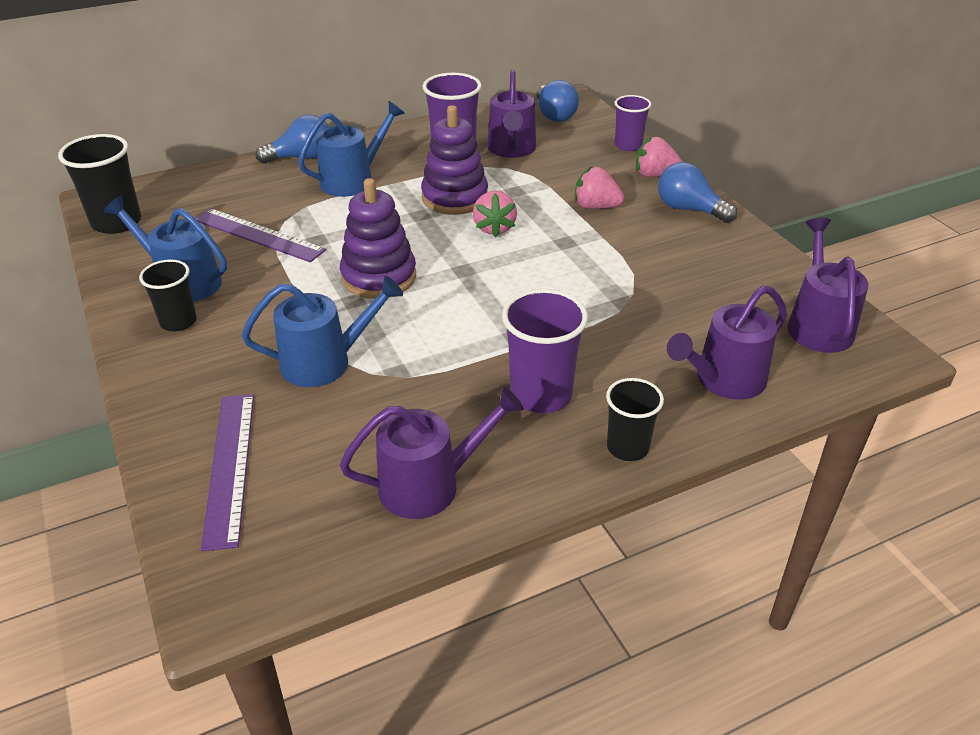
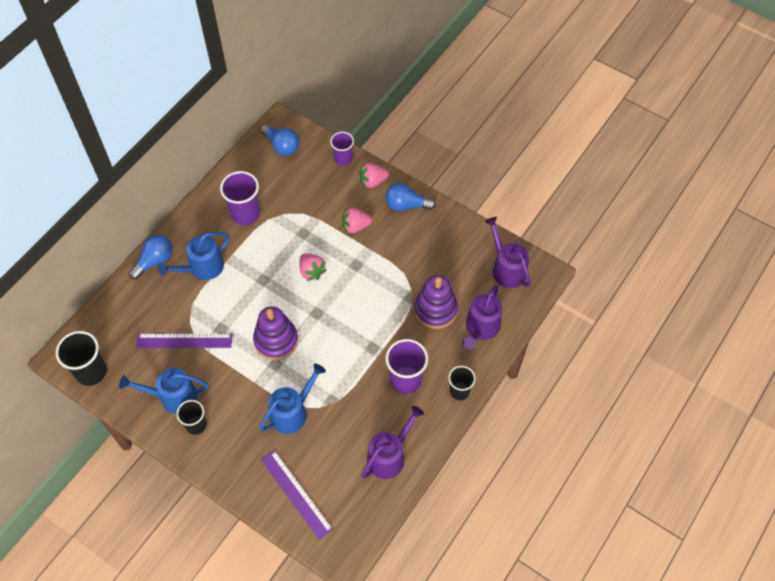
camera: 30 degrees left, 20 degrees up
blue watering can [298,101,405,197] -> blue watering can turned 150 degrees counterclockwise [158,232,230,280]
purple stacking toy [421,105,488,215] -> purple stacking toy moved to [414,275,458,329]
purple watering can [487,69,536,158] -> none

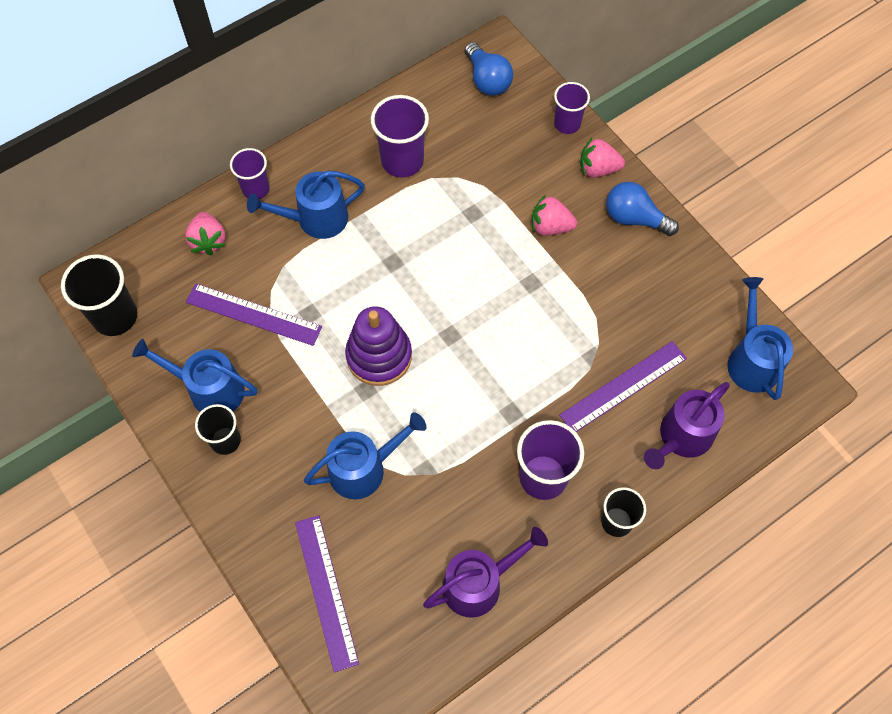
camera: 20 degrees right, 5 degrees up
blue light bulb [129,235,173,280] -> purple cup [230,148,270,199]
pink strawberry [299,253,327,281] -> pink strawberry moved to [185,212,226,256]
purple stacking toy [414,275,458,329] -> purple ruler [559,341,687,432]
purple watering can [485,217,531,288] -> blue watering can [727,277,793,400]

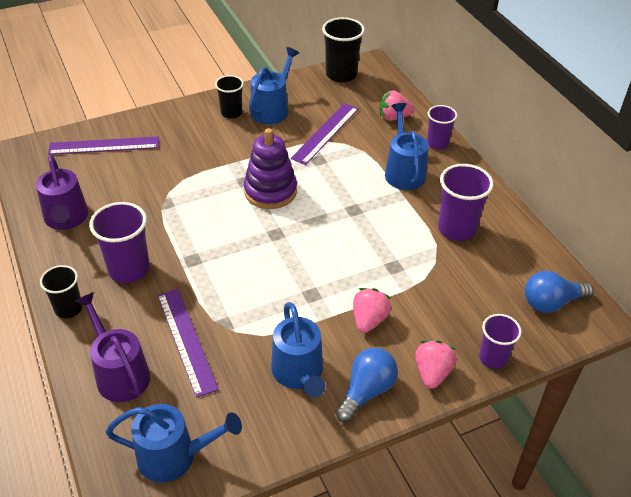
camera: 100 degrees right, 20 degrees down
blue watering can [304,412,427,499] -> blue watering can moved to [271,302,326,398]

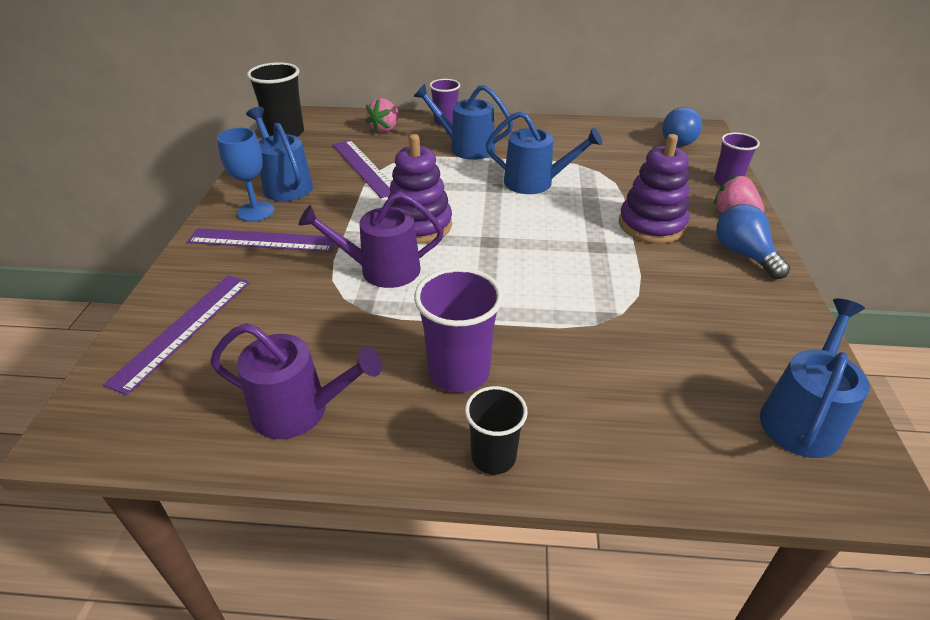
camera: 60 degrees left, 5 degrees down
purple watering can [75,292,151,402] -> purple watering can moved to [299,192,444,288]
purple ruler [158,289,219,398] -> purple ruler moved to [187,228,335,252]
black cup [215,75,244,119] -> blue goblet [217,128,274,222]
blue watering can [271,302,326,398] -> blue watering can moved to [486,111,603,194]
pink strawberry [353,288,391,333] -> purple stacking toy [619,134,689,243]
purple cup [438,164,494,241] -> none

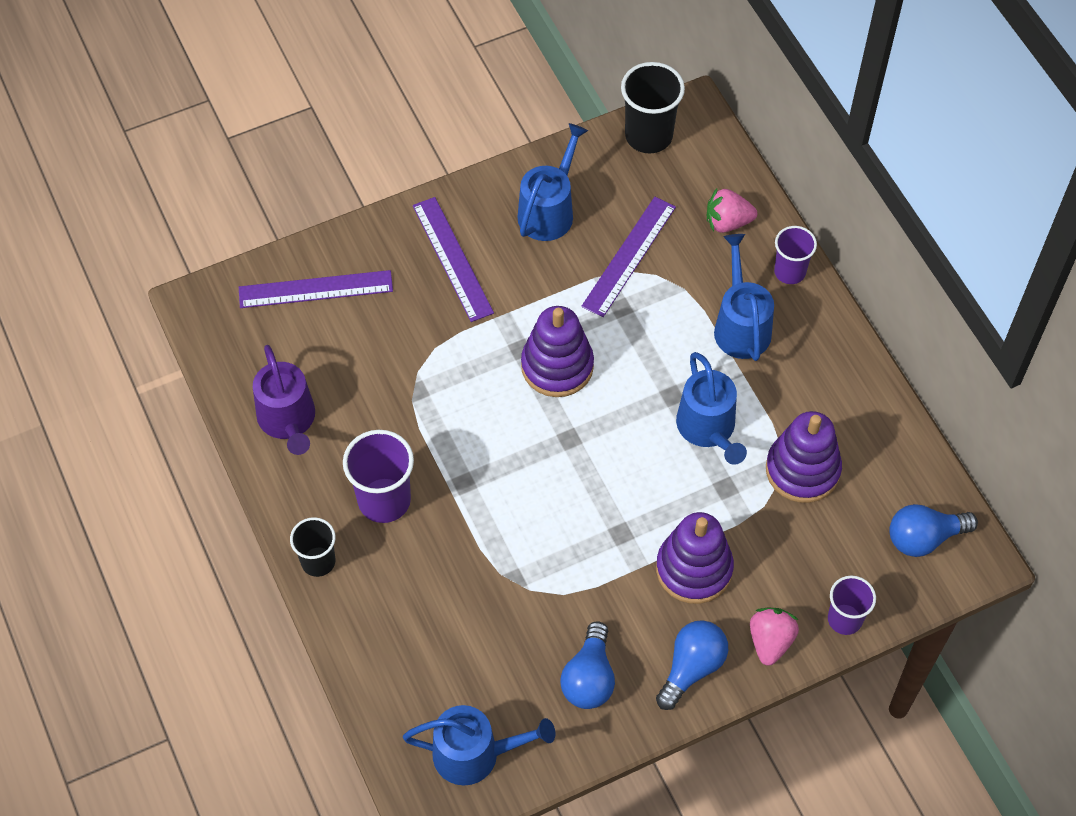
camera: 60 degrees right, 20 degrees up
blue goblet [217,128,274,222] -> none
purple watering can [299,192,444,288] -> none
none -> blue light bulb [560,621,615,709]
none -> purple stacking toy [766,411,842,503]

